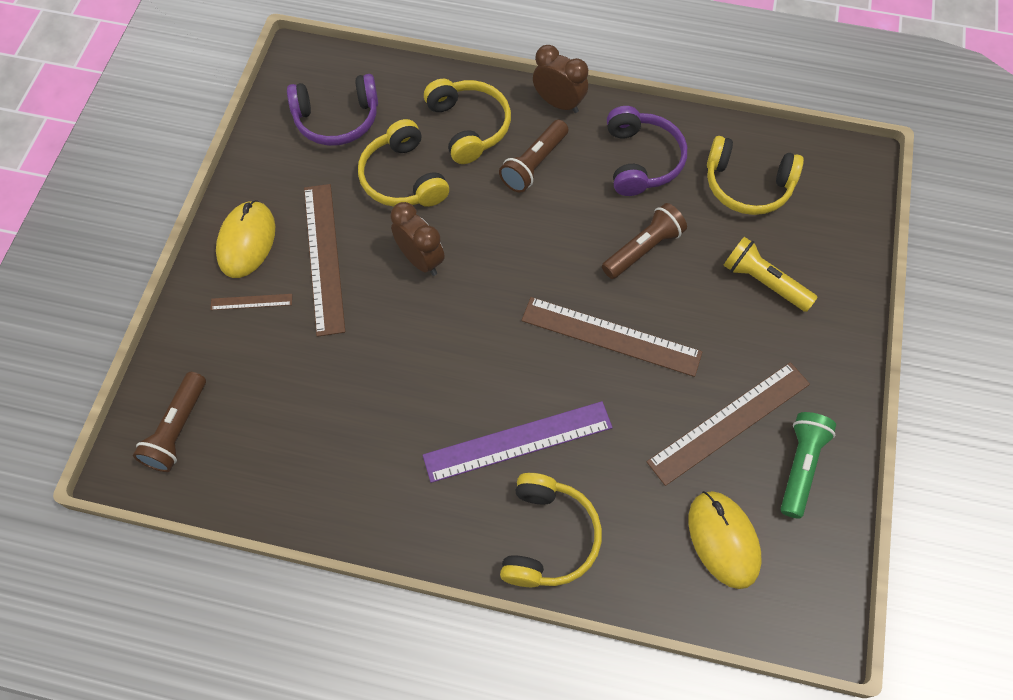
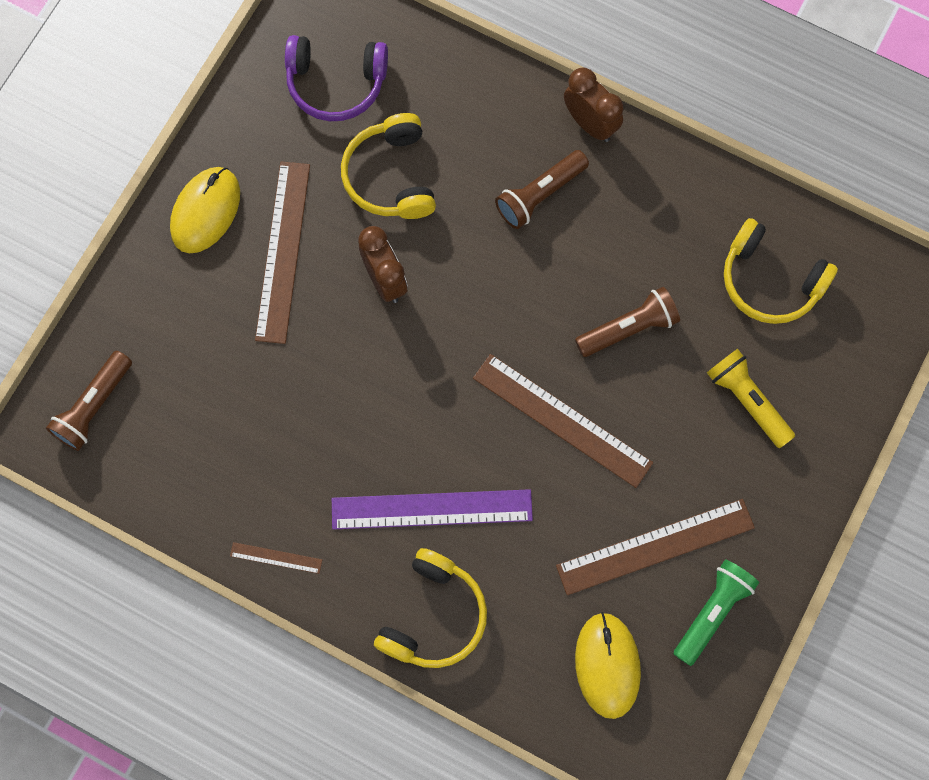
camera: 15 degrees right, 10 degrees up
brown ruler [210,294,292,310] -> brown ruler moved to [230,542,322,574]
yellow headphones [424,79,511,164] -> none
purple headphones [607,106,687,196] -> none

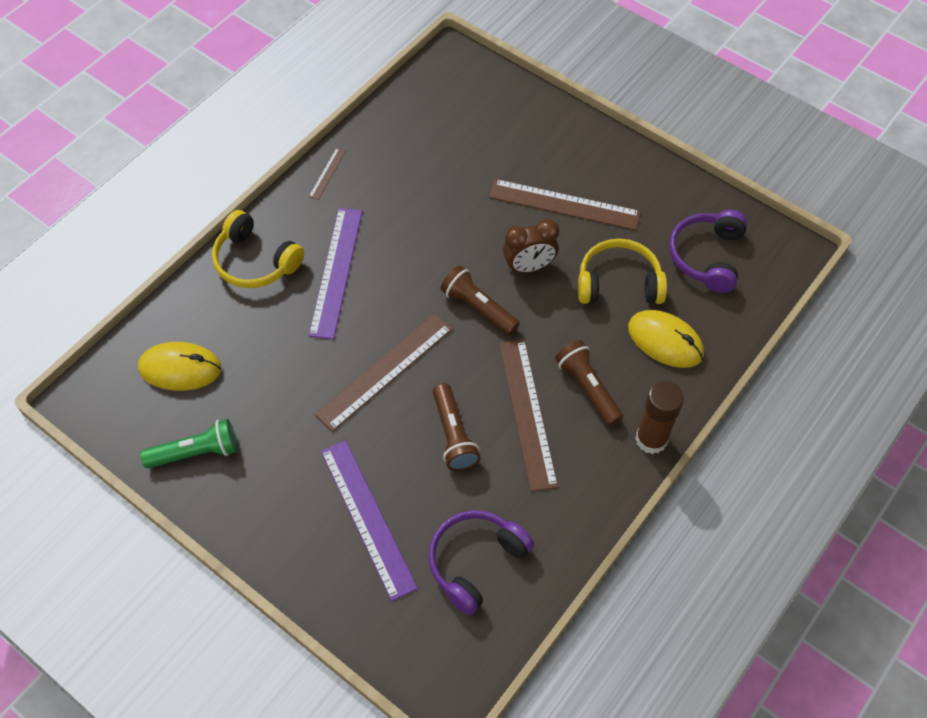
camera: 100 degrees right, 15 degrees down
brown flashlight [46,351,132,451] -> brown flashlight moved to [441,265,520,335]
yellow mouse [170,167,240,253] -> yellow mouse moved to [628,310,704,368]
brown ruler [556,499,755,595] -> brown ruler moved to [499,339,558,492]
brown clock [564,67,624,142] -> brown glue stick [635,381,684,454]
green flashlight [674,560,759,666] -> green flashlight turned 60 degrees counterclockwise [140,419,237,468]
yellow flashlight [707,349,795,448] -> purple ruler [321,440,418,601]
yellow headphones [724,218,838,324] -> purple headphones [428,510,534,615]

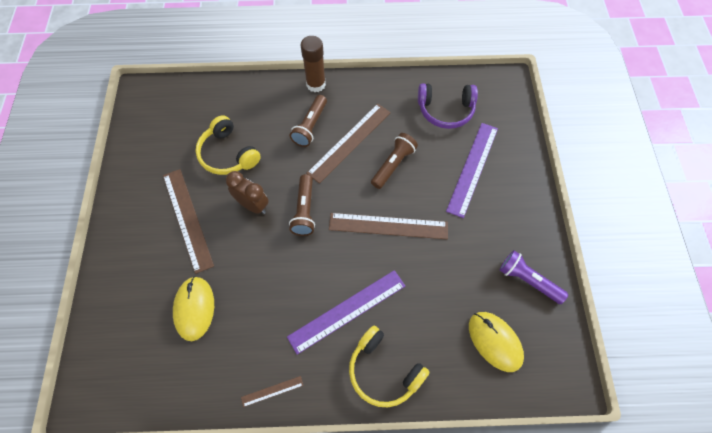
camera: 130 degrees left, 5 degrees up
green flashlight [140,419,237,468] -> purple flashlight [500,250,568,304]
yellow headphones [212,210,304,288] -> yellow headphones turned 135 degrees clockwise [349,326,429,407]
yellow mouse [628,310,704,368] -> yellow mouse moved to [173,276,214,341]
purple headphones [669,210,747,293] -> none

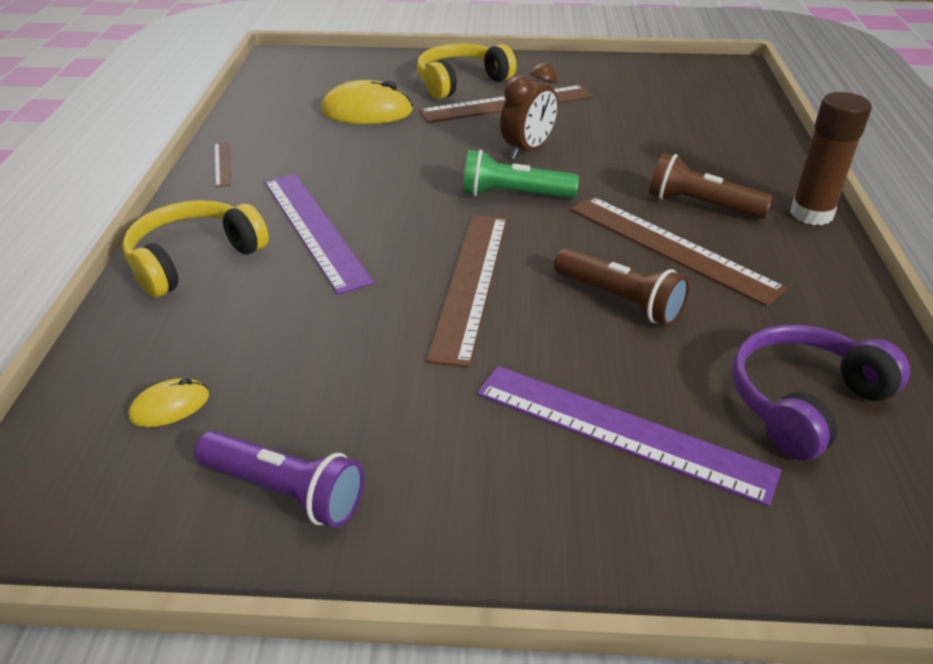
camera: 95 degrees right, 25 degrees down
yellow headphones [196,115,261,175] -> yellow headphones moved to [417,43,516,99]
brown flashlight [289,174,315,236] -> green flashlight [463,149,579,198]
purple headphones [418,83,478,129] -> purple headphones turned 45 degrees clockwise [733,325,910,460]
yellow mouse [469,312,524,372] -> yellow mouse [128,378,209,427], size x0.53
purple flashlight [500,250,568,304] -> purple flashlight turned 75 degrees clockwise [194,431,364,528]

